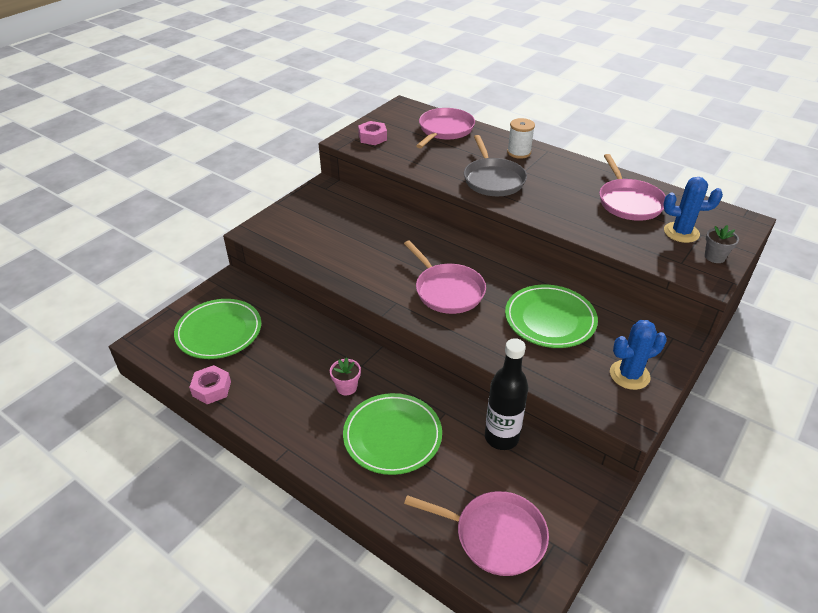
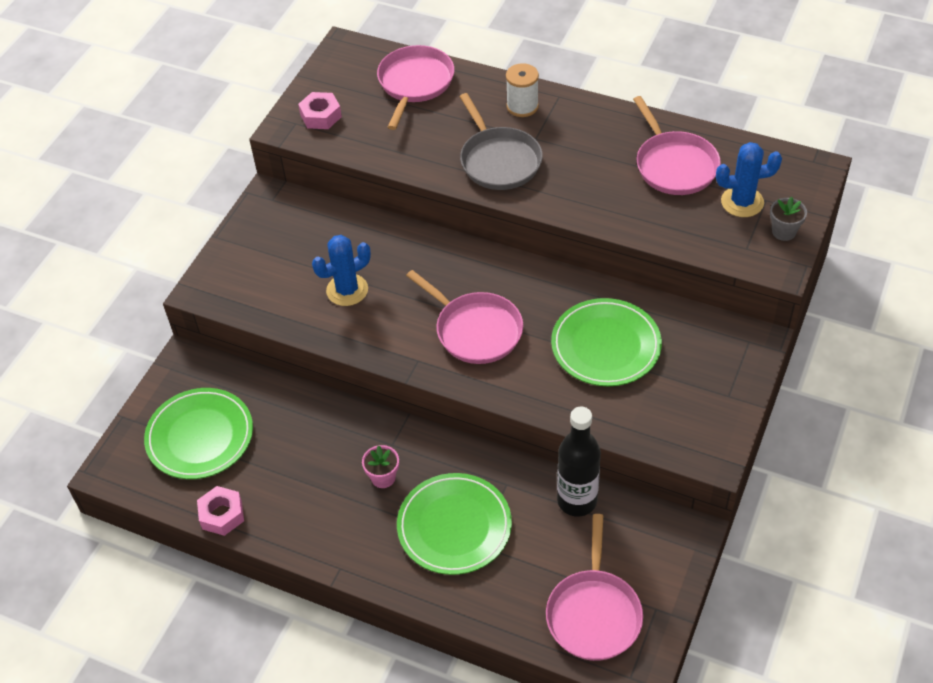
camera: 10 degrees left, 10 degrees up
pink pan [404,491,549,576] -> pink pan turned 90 degrees clockwise [546,514,643,661]
blue cactus [610,320,667,390] -> blue cactus moved to [312,235,371,306]

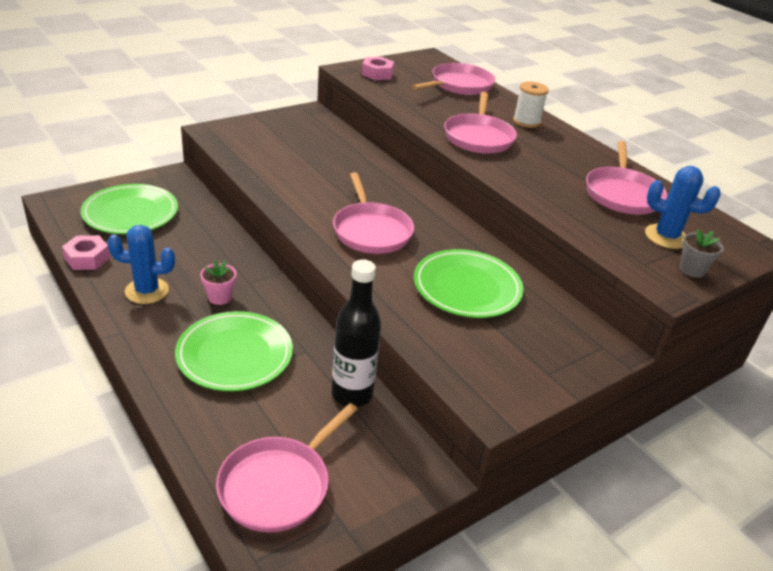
camera: 25 degrees right, 15 degrees down
blue cactus [312,235,371,306] -> blue cactus moved to [107,225,175,304]
grey pan [459,93,543,190] -> pink pan [444,92,517,154]

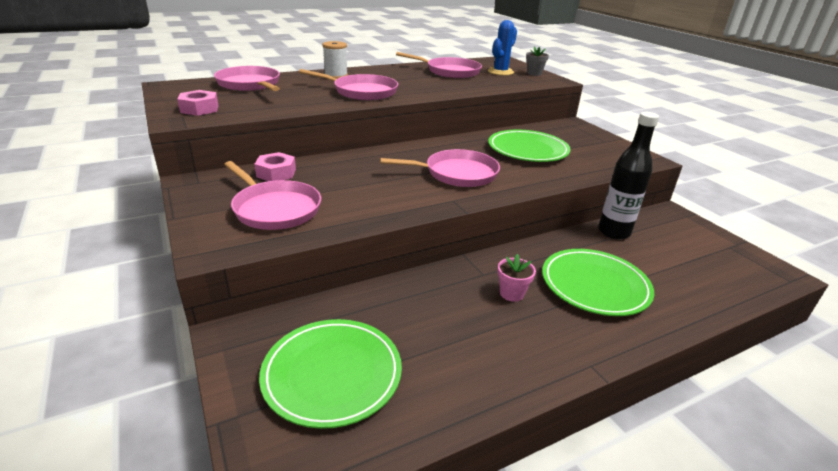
camera: 80 degrees left, 5 degrees down
pink nut [62,235,110,270] -> pink nut moved to [255,152,296,181]
blue cactus [107,225,175,304] -> none
pink pan [216,403,358,532] -> pink pan moved to [224,161,321,230]

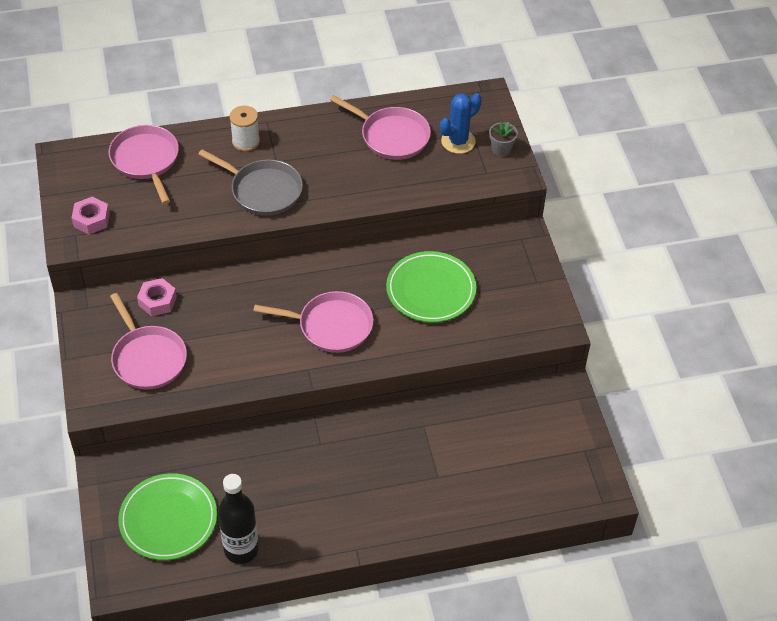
camera: 15 degrees right, 20 degrees up
pink pan [299,69,398,100] -> grey pan [198,149,303,216]
pink flower pot [497,254,536,302] -> none
green plate [542,249,654,316] -> none
black bottle [598,112,659,239] -> black bottle moved to [218,474,259,564]

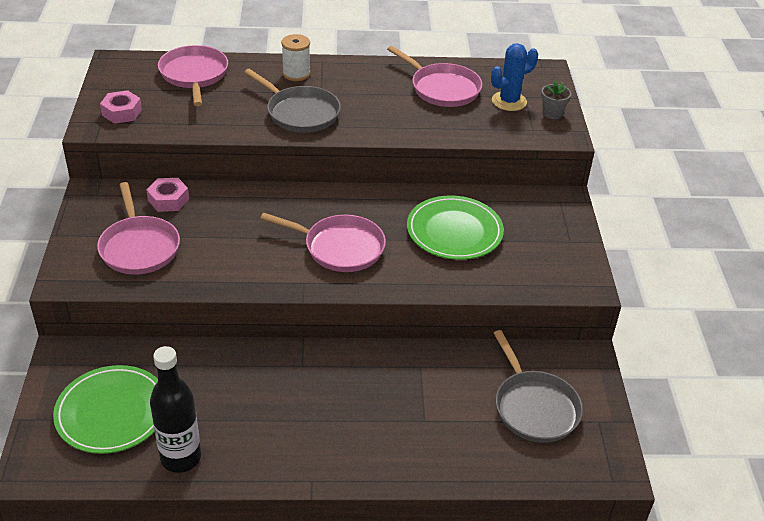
camera: 10 degrees right, 10 degrees down
none -> grey pan [494,330,583,443]

